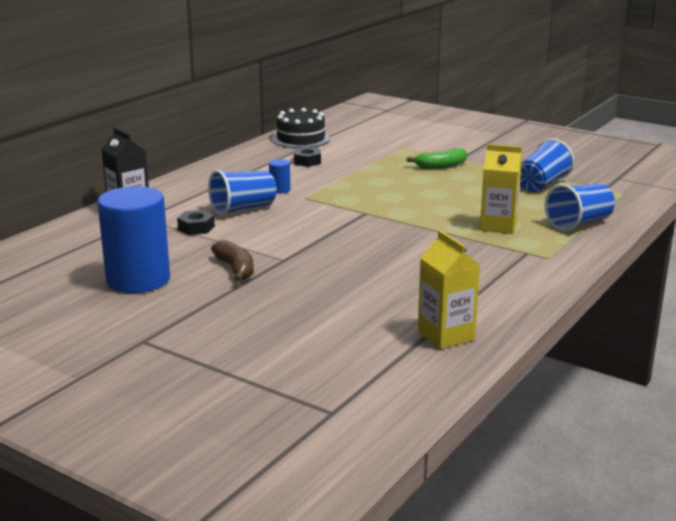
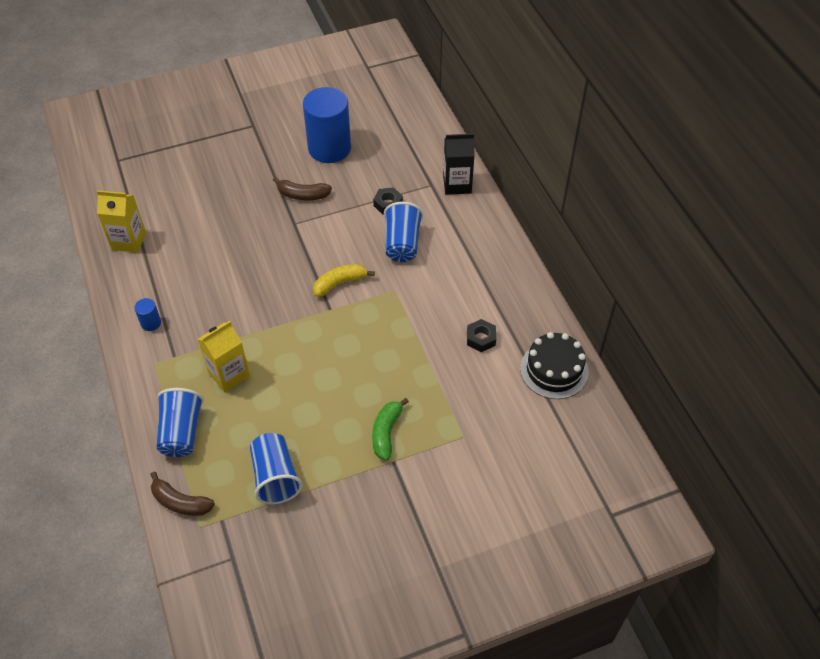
camera: 125 degrees right, 30 degrees up
blue cylinder [269,159,290,194] -> blue cylinder moved to [134,298,161,331]
none -> brown banana [150,472,215,516]
none -> yellow banana [313,264,375,297]

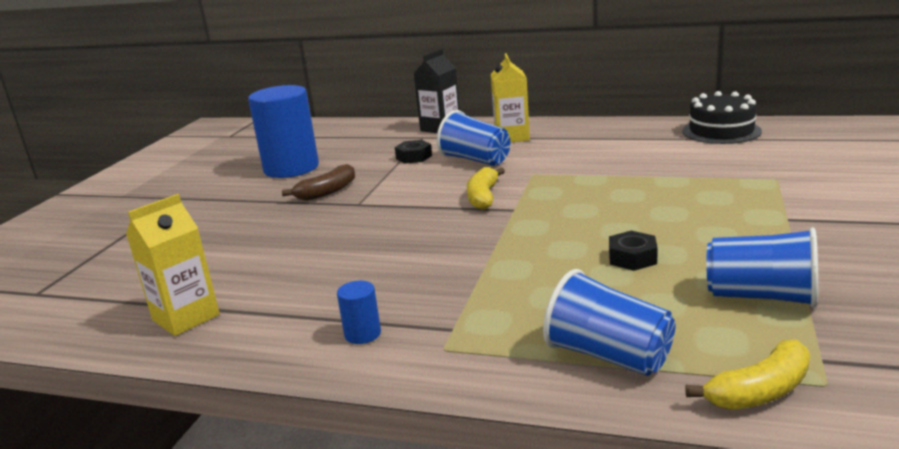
camera: 50 degrees left, 30 degrees down
brown banana [150,472,215,516] -> yellow banana [685,340,810,410]
yellow carton [198,321,250,392] -> yellow carton moved to [491,53,530,142]
green banana [372,398,409,460] -> none
black nut [467,319,496,352] -> black nut moved to [609,231,658,271]

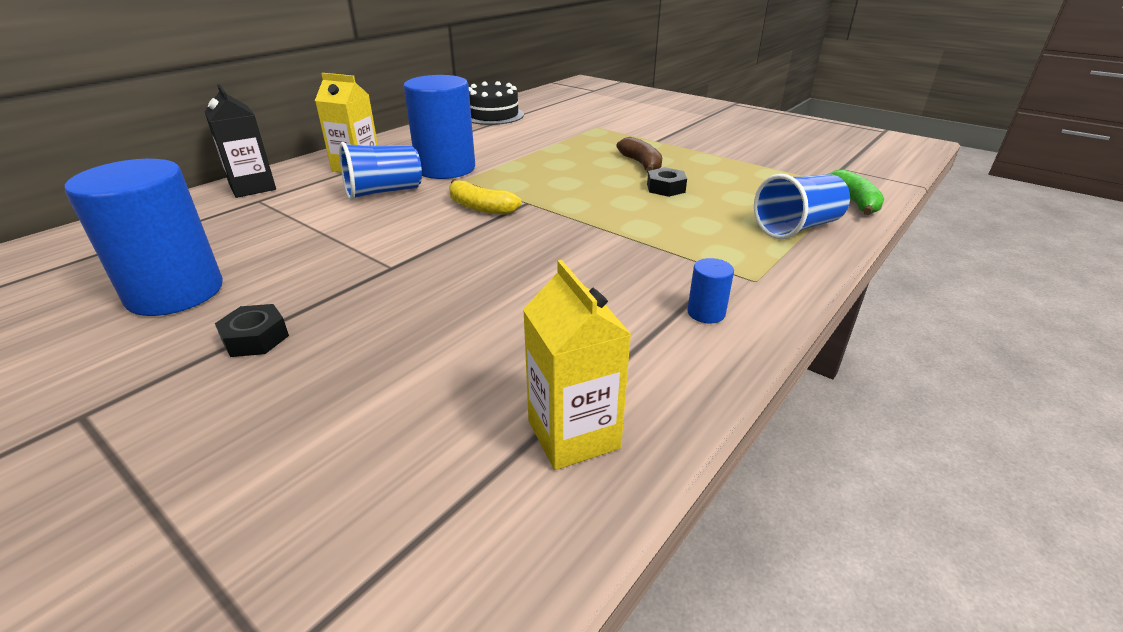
camera: 70 degrees left, 10 degrees up
brown banana [282,164,355,201] -> brown banana moved to [616,137,662,172]
black nut [395,140,432,164] -> black nut moved to [215,304,289,357]
yellow banana [685,340,810,410] -> green banana [828,169,884,215]
blue cup [706,227,818,308] -> none
none -> blue cylinder [404,75,475,179]

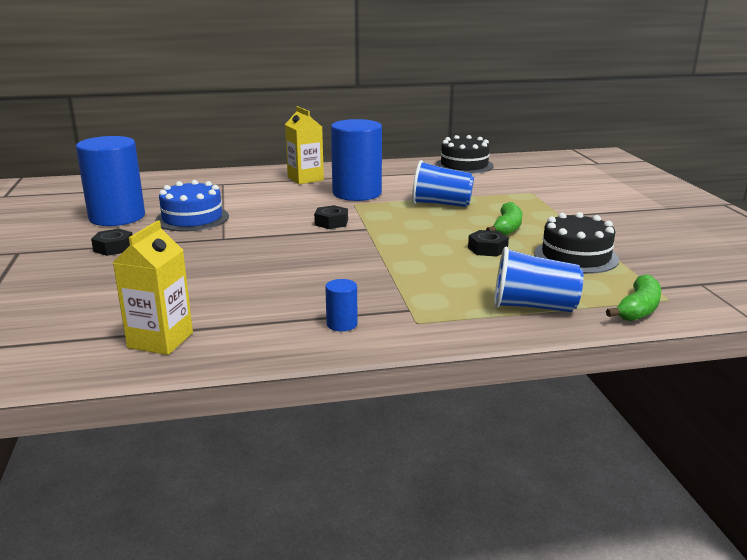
camera: 40 degrees right, 10 degrees down
black carton [204,84,276,198] -> none
blue cup [339,142,422,201] -> blue cup moved to [412,160,474,207]
yellow banana [449,179,522,215] -> black nut [314,205,348,229]
brown banana [616,137,662,172] -> green banana [486,202,522,236]
none -> blue cake [155,180,229,232]
none -> black cake [534,212,619,274]

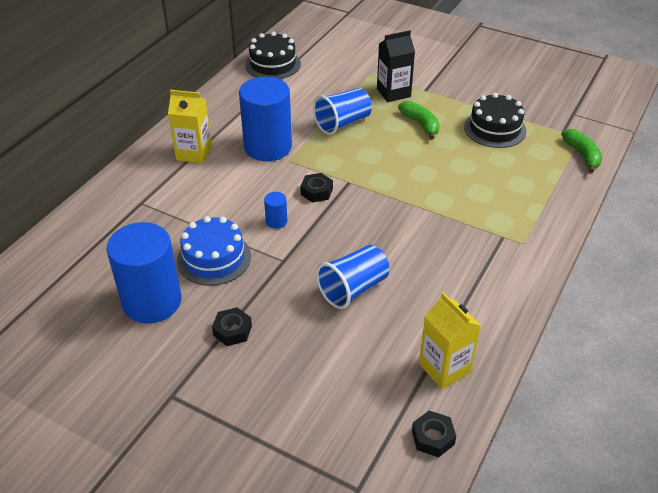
camera: 50 degrees left, 20 degrees up
blue cylinder [325,279,358,331] -> blue cylinder moved to [264,192,287,229]
black nut [468,230,509,257] -> black nut moved to [412,411,456,457]
blue cup [494,246,583,312] -> blue cup moved to [316,245,389,309]
none -> black carton [377,30,415,102]

